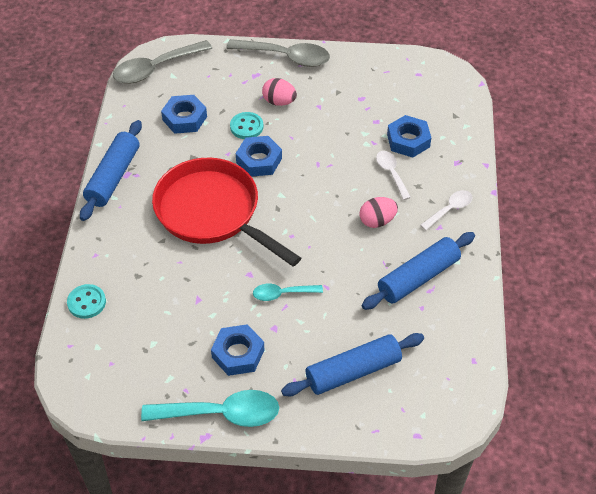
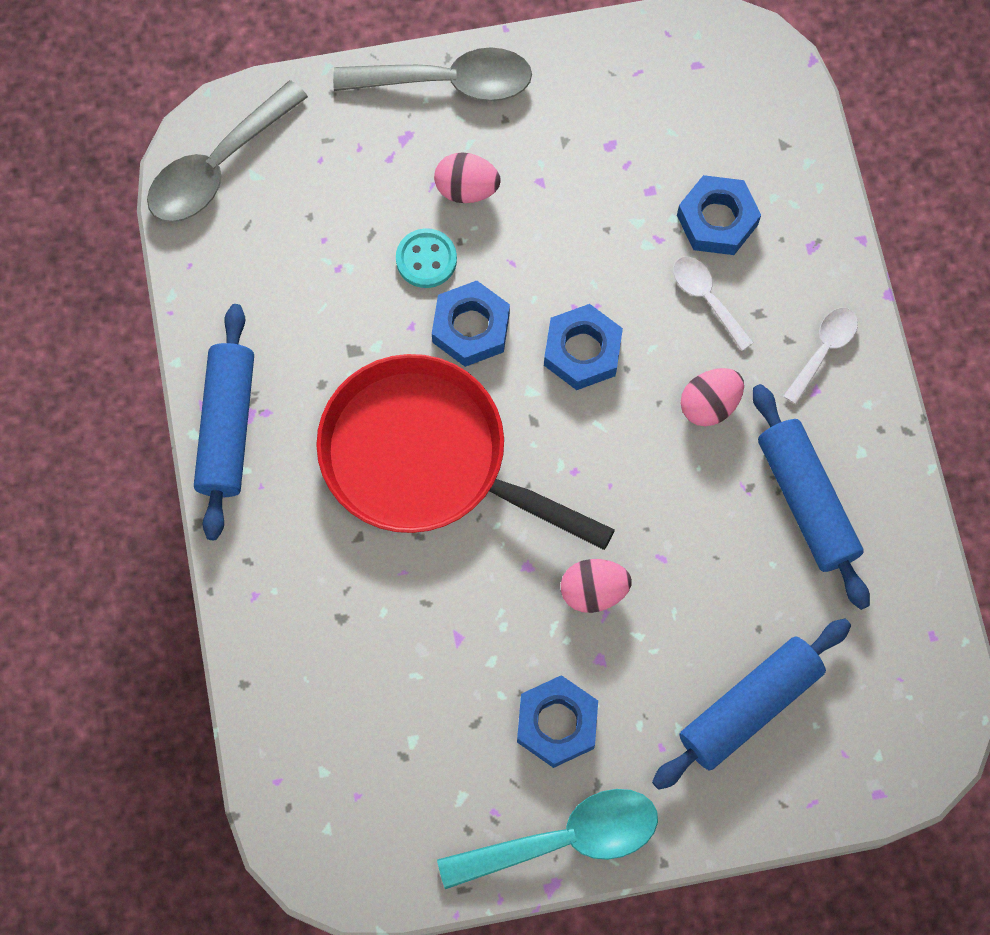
camera: 15 degrees left, 20 degrees up
turquoise button [67,284,106,319] -> none
blue nut [161,95,207,134] -> blue nut moved to [544,304,623,390]
turquoise spoon [253,284,323,301] -> pink egg [561,559,632,613]
blue rolling pin [362,232,475,310] -> blue rolling pin turned 60 degrees counterclockwise [753,384,870,610]

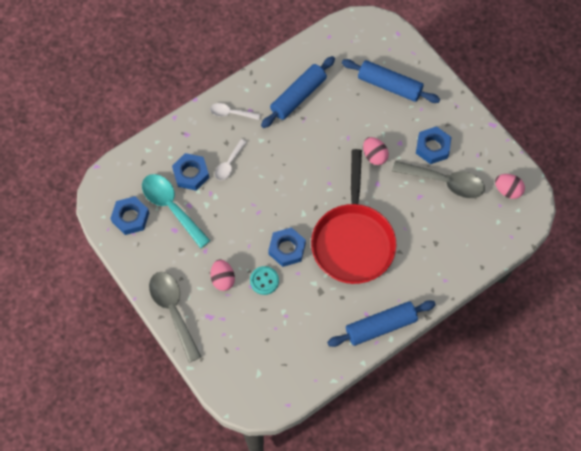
camera: 115 degrees left, 5 degrees down
grey spoon [147,80,308,222] -> grey spoon moved to [392,161,485,198]
turquoise spoon [437,789,658,889] -> turquoise spoon moved to [142,174,211,249]
blue nut [544,304,623,390] -> blue nut moved to [110,196,149,235]
pink egg [681,368,744,426] -> pink egg moved to [495,174,525,199]

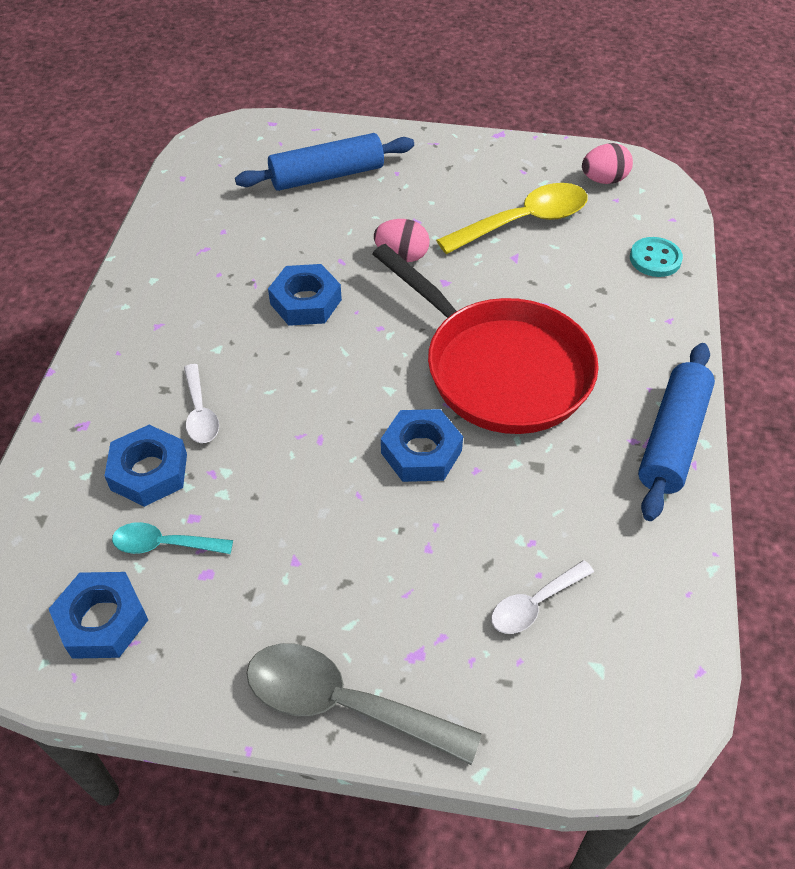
camera: 45 degrees left, 15 degrees down
turquoise spoon [142,174,211,249] -> turquoise spoon [112,522,233,554], size x0.55
white spoon [210,103,260,120] -> white spoon moved to [491,560,594,634]
pink egg [210,259,235,291] -> none
turquoise button [250,266,279,295] -> turquoise button moved to [630,237,683,277]
blue rolling pin [261,56,335,128] -> none
grey spoon [392,161,485,198] -> yellow spoon [436,183,588,254]
blue nut [416,126,452,164] -> blue nut moved to [268,264,342,326]

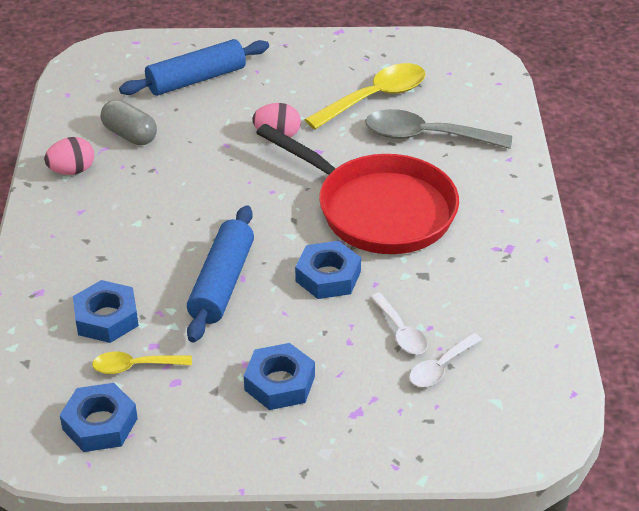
camera: 10 degrees left, 10 degrees down
turquoise spoon [112,522,233,554] -> yellow spoon [92,352,192,374]
white spoon [184,364,219,443] -> white spoon moved to [370,293,428,354]
grey spoon [246,644,481,765] -> grey spoon moved to [365,109,512,149]
blue nut [268,264,342,326] -> blue nut moved to [244,343,315,410]
pink egg [582,143,633,184] -> pink egg moved to [44,137,94,175]
turquoise button [630,237,683,277] -> none
blue rolling pin [638,343,715,521] -> blue rolling pin moved to [187,205,254,342]
none -> grey capsule [101,99,157,145]

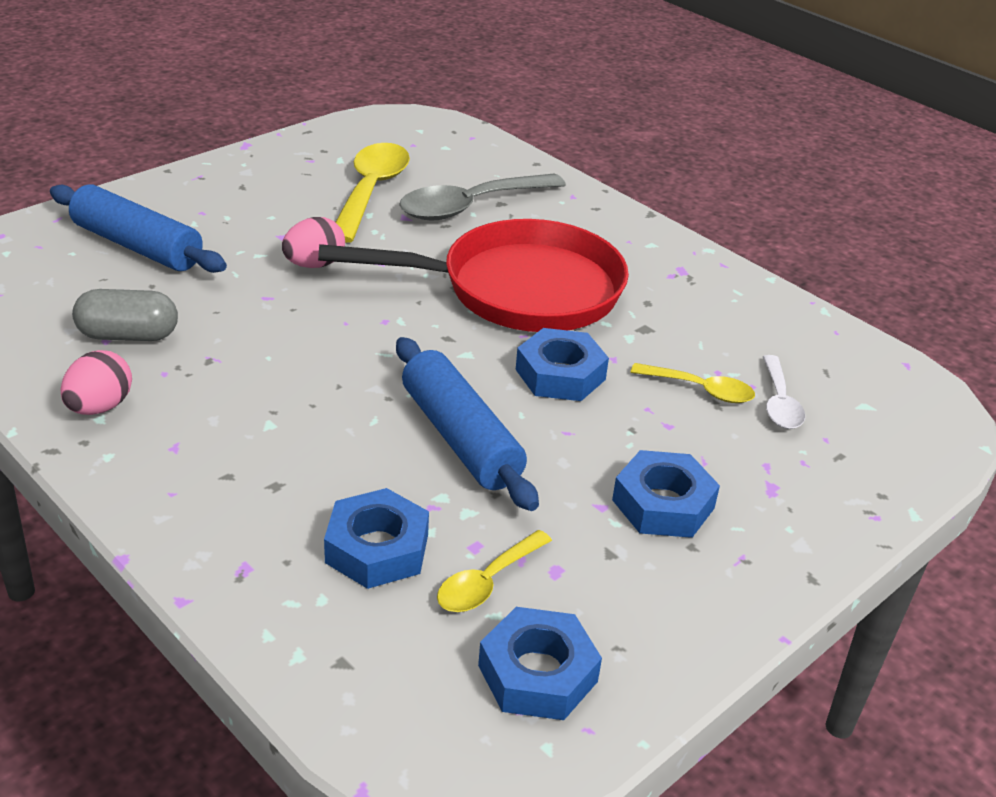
camera: 45 degrees left, 5 degrees down
blue rolling pin [119,39,269,96] -> blue rolling pin turned 75 degrees counterclockwise [50,185,227,273]
white spoon [370,293,428,354] -> yellow spoon [631,363,755,403]

